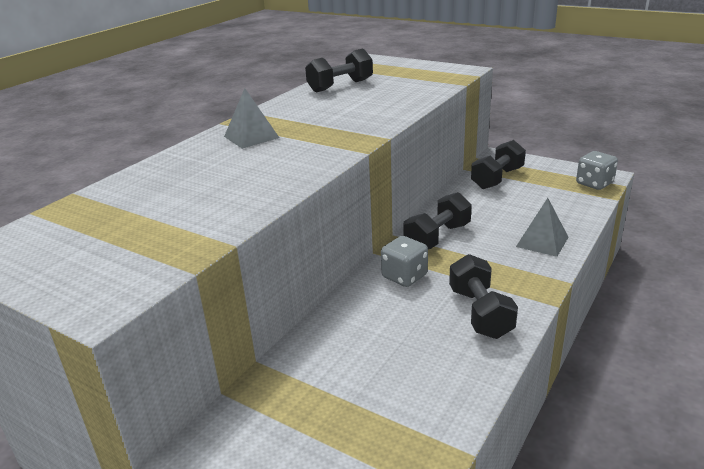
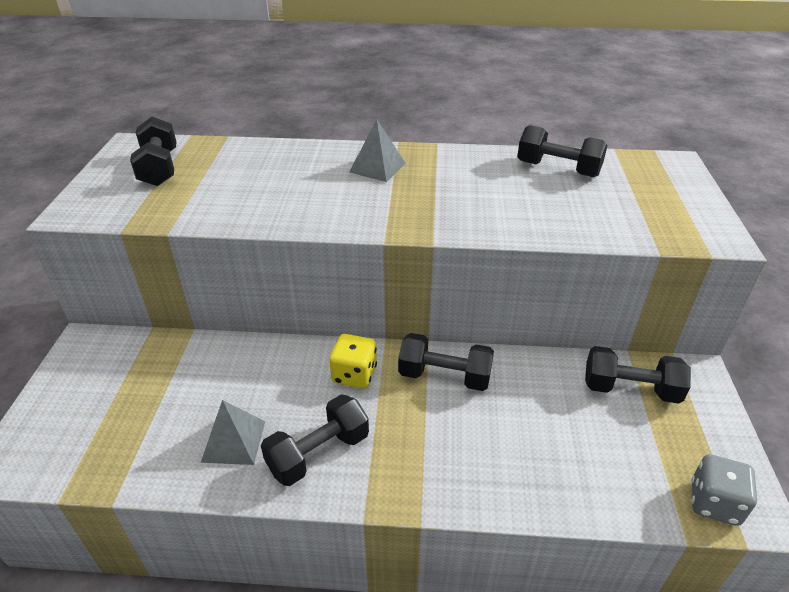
camera: 60 degrees right, 10 degrees up
grey dice [381,236,428,287] -> yellow dice [329,334,377,389]
grey pyramid [516,198,569,257] -> grey pyramid moved to [201,400,265,465]
none -> black dumbbell [130,117,177,186]

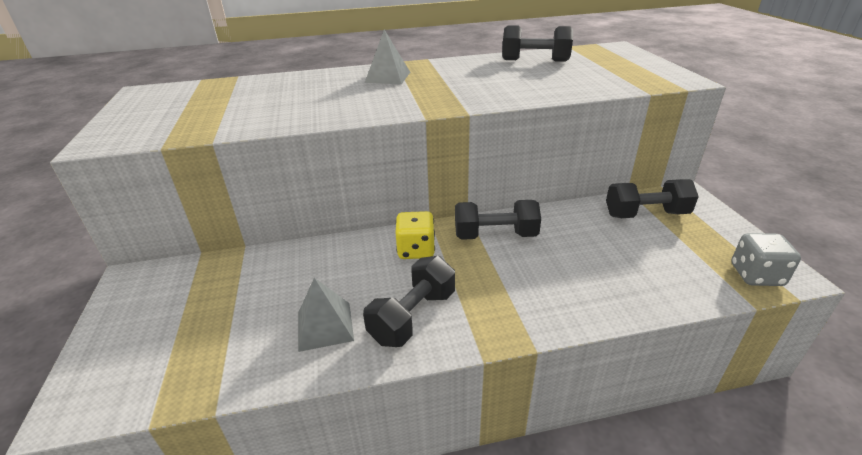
camera: 15 degrees left, 5 degrees down
black dumbbell [130,117,177,186] -> none

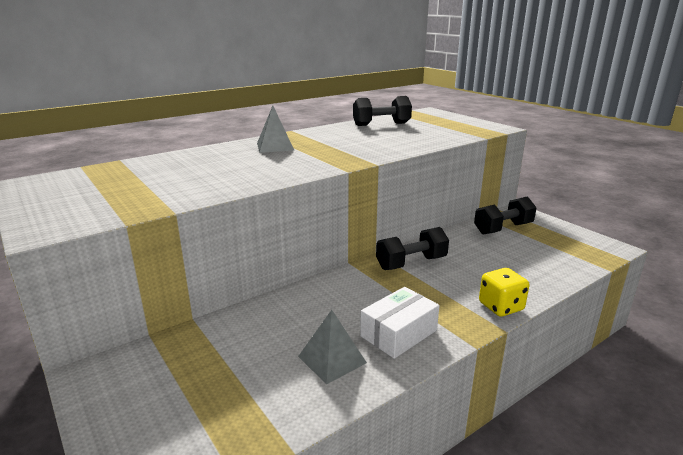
camera: 25 degrees left, 10 degrees down
black dumbbell [363,256,455,347] -> white box [360,287,440,359]
yellow dice [396,211,435,259] -> yellow dice moved to [479,268,530,317]
grey dice [732,233,801,286] -> none

